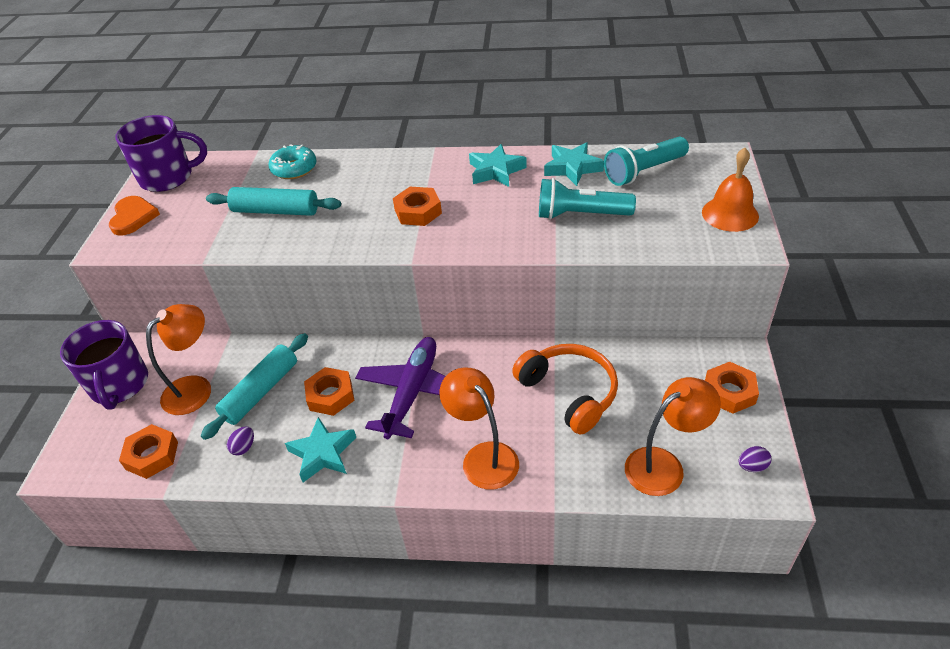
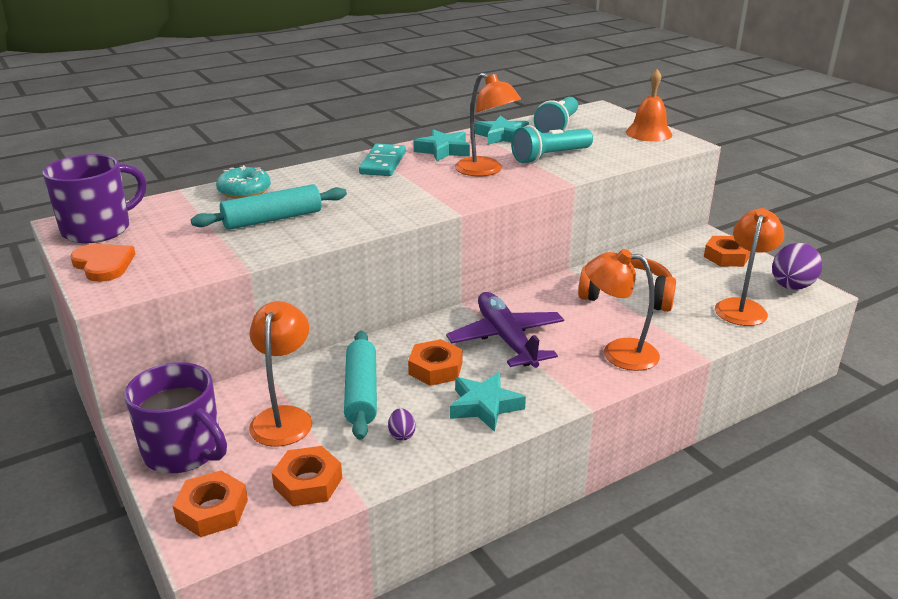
camera: 40 degrees left, 15 degrees down
orange nut [393,187,442,226] -> orange nut moved to [173,470,248,537]
purple egg [739,446,772,472] -> purple egg [772,243,822,290], size x2.18
none -> turquoise domino [359,144,406,176]
none -> orange lamp [455,73,521,176]

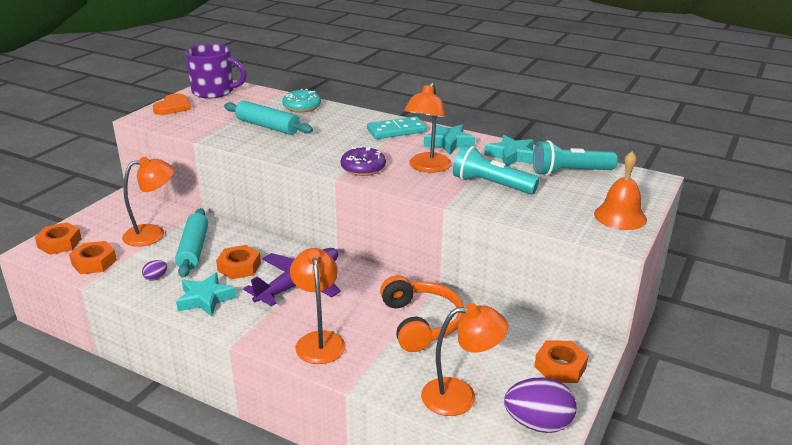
camera: 60 degrees right, 0 degrees up
purple mug [124,362,227,473] -> none
turquoise rolling pin [344,331,377,440] -> turquoise rolling pin turned 60 degrees counterclockwise [175,208,208,278]
none -> purple donut [341,146,386,176]

